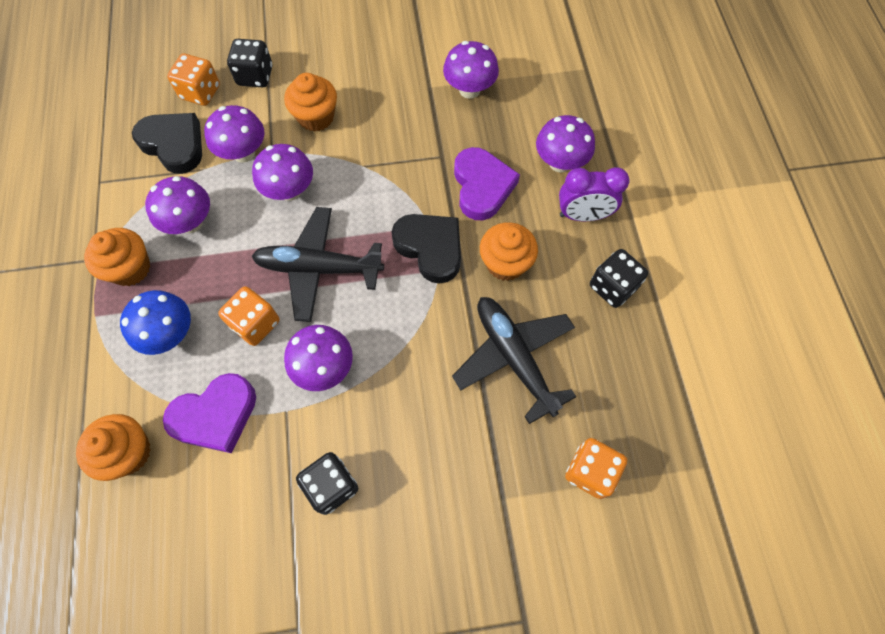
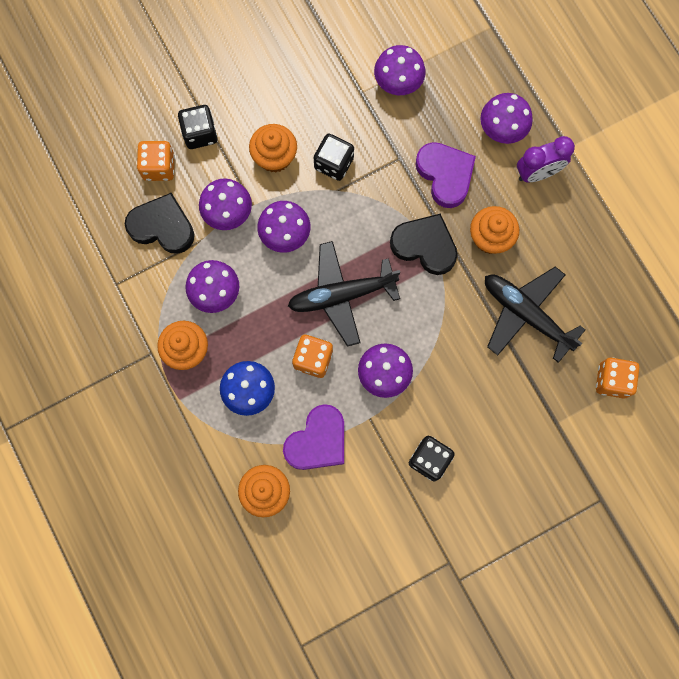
camera: 20 degrees left, 10 degrees up
black dice [590,249,648,308] -> black dice moved to [314,134,354,181]

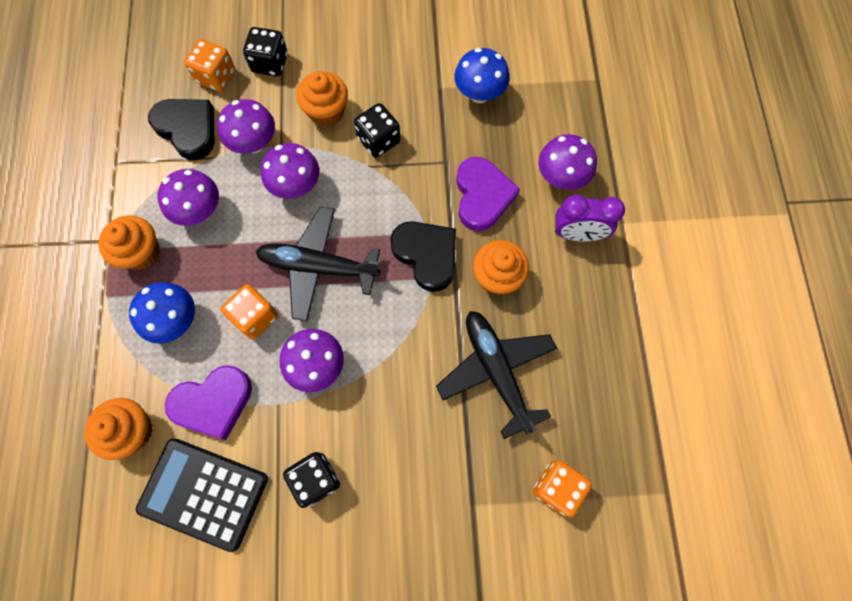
camera: 25 degrees right, 5 degrees down
purple mushroom [374,45,426,95] -> blue mushroom [454,48,510,103]
none -> black calculator [136,438,268,552]

